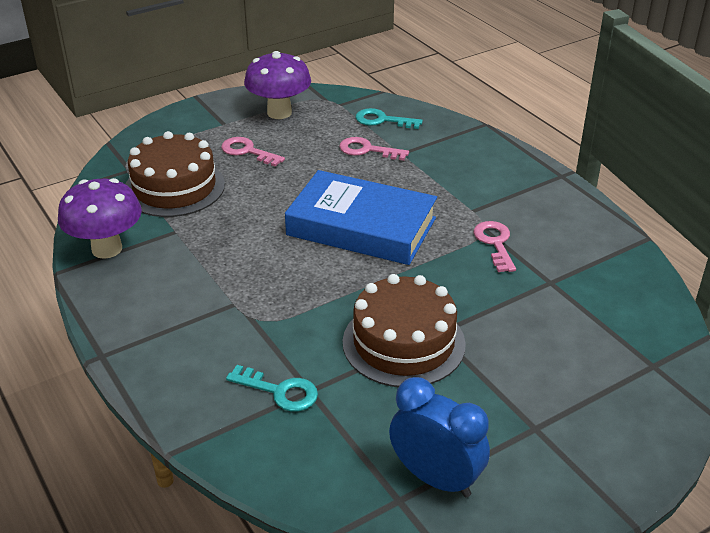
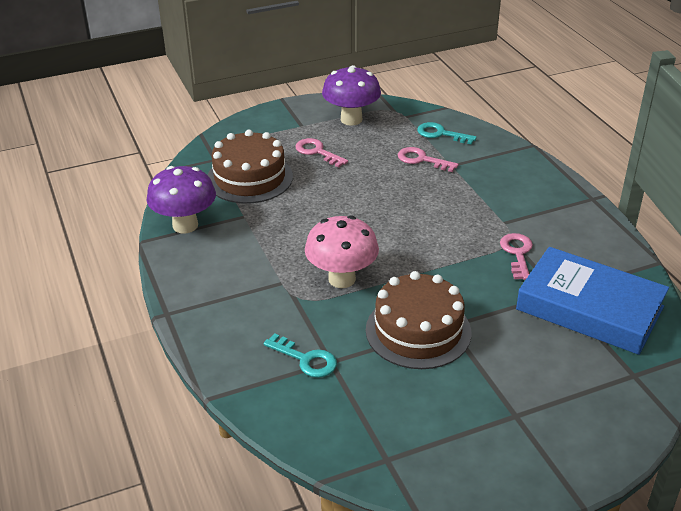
camera: 10 degrees right, 0 degrees up
blue book [285,170,437,265] -> blue book moved to [516,247,669,355]
blue clock [389,377,490,497] -> none
none -> pink mushroom [305,215,379,288]

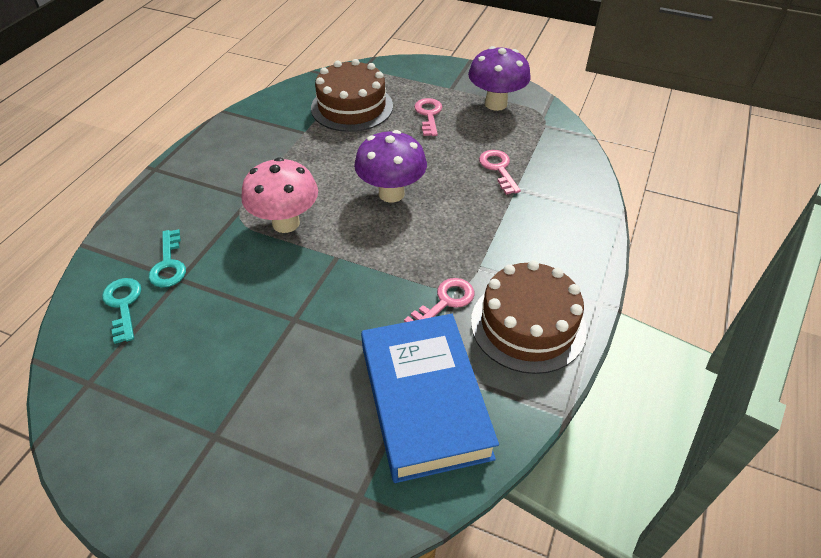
camera: 45 degrees right, 10 degrees up
purple mushroom [146,166,216,233] -> purple mushroom moved to [354,130,427,203]
brown cake [366,271,471,369] -> brown cake moved to [471,260,587,374]
turquoise key [417,122,477,145] -> turquoise key moved to [102,278,141,344]

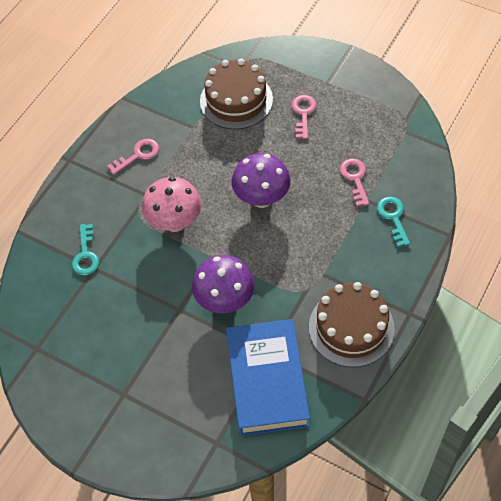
camera: 10 degrees right, 10 degrees up
turquoise key [102,278,141,344] -> turquoise key moved to [377,197,410,247]
pink key [404,278,475,322] -> pink key moved to [107,139,159,175]
purple mushroom [468,46,531,111] -> purple mushroom moved to [192,255,255,313]

